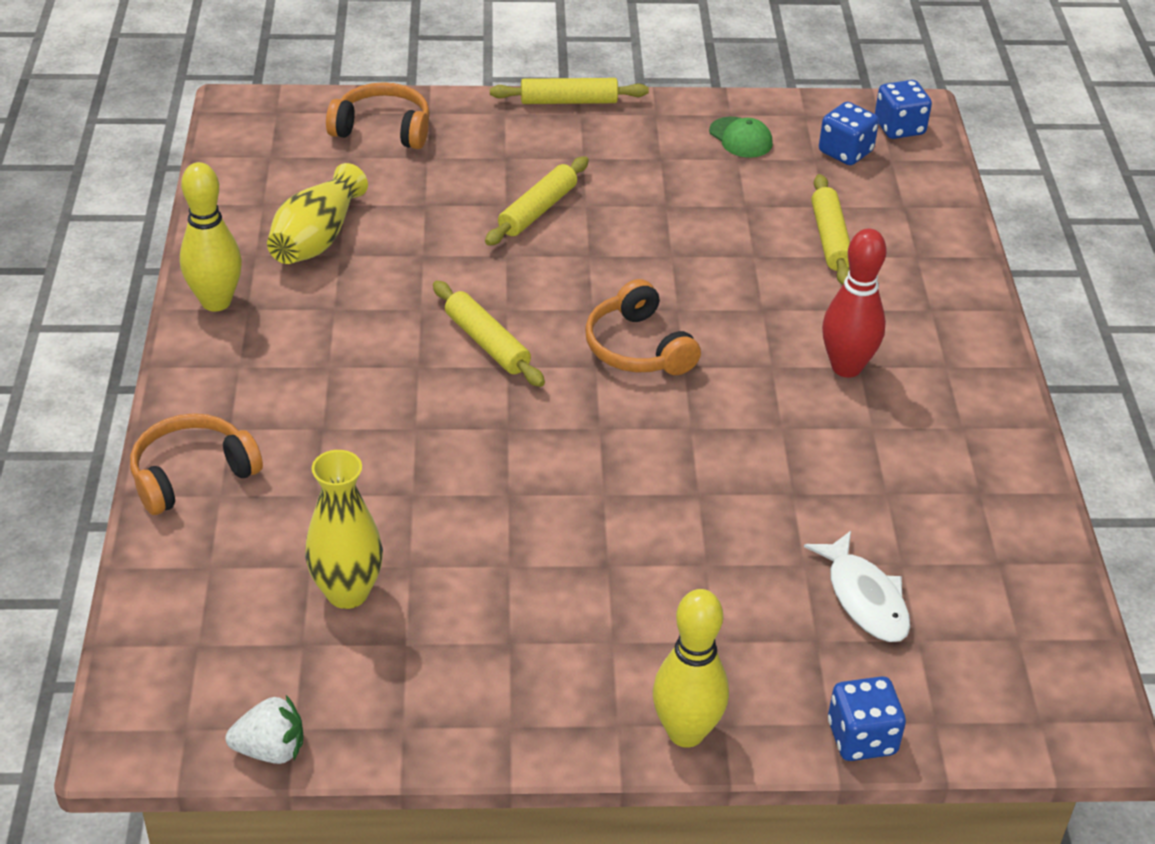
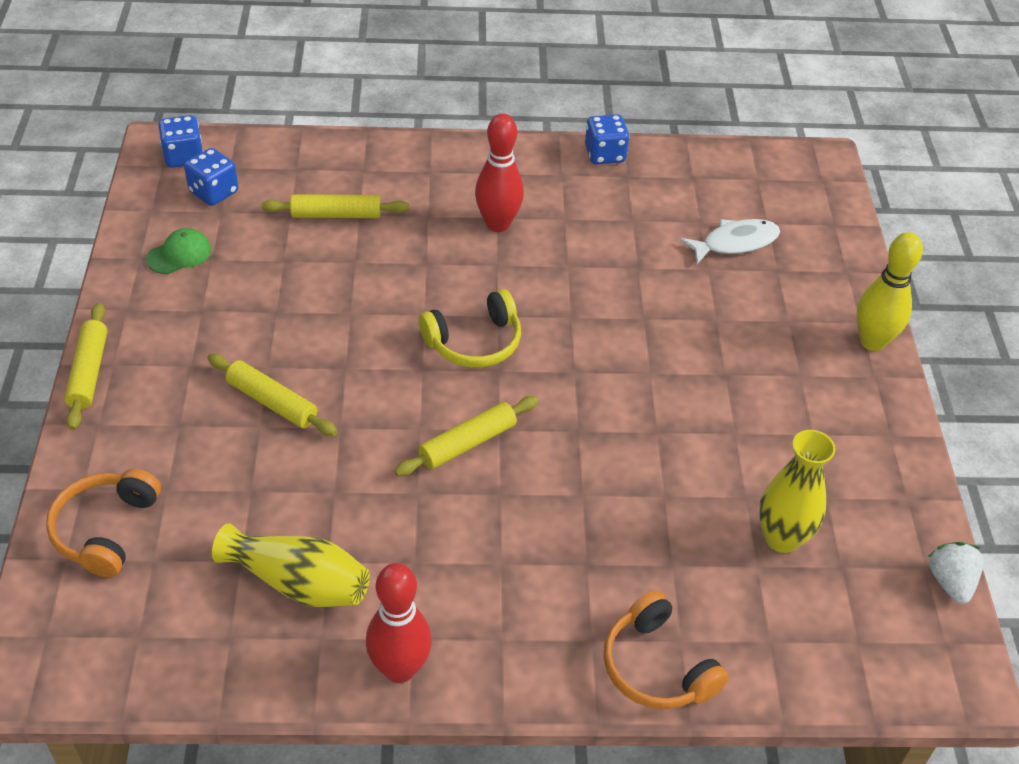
camera: 90 degrees left, 5 degrees up
yellow bowling pin [180,162,242,311] -> red bowling pin [366,563,432,683]
orange headphones [585,279,701,375] -> yellow headphones [419,289,521,368]
blue dice [828,676,906,761] -> blue dice moved to [585,114,629,165]

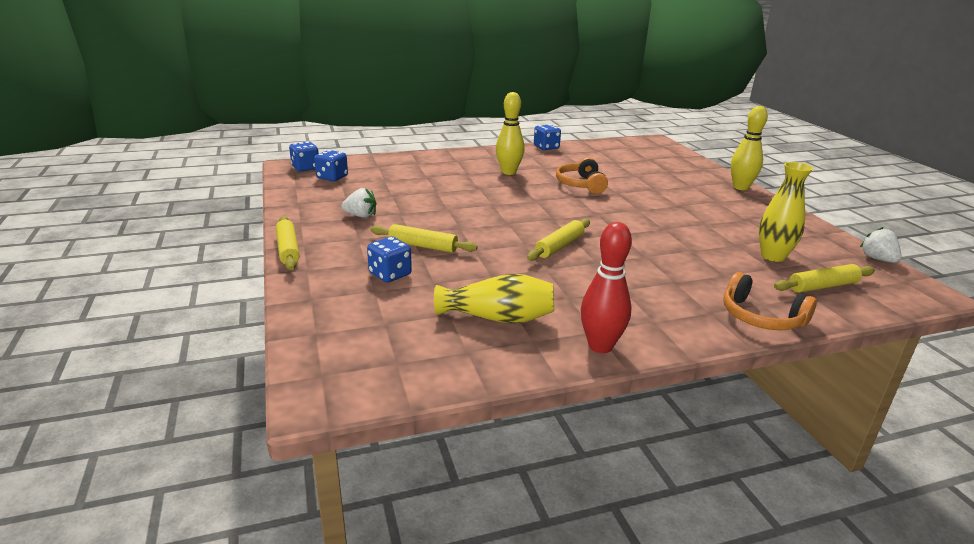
camera: 15 degrees left, 20 degrees down
orange headphones [46,469,161,578] -> orange headphones moved to [556,157,608,194]
green cap [146,228,211,274] -> none
yellow rolling pin [262,194,409,218] -> yellow rolling pin moved to [774,264,875,293]
yellow headphones [419,289,521,368] -> none
red bowling pin [475,113,524,232] -> yellow bowling pin [496,92,525,175]
white fish [680,219,780,264] -> none
none -> white strawberry [342,188,376,218]
none -> blue dice [367,237,412,283]

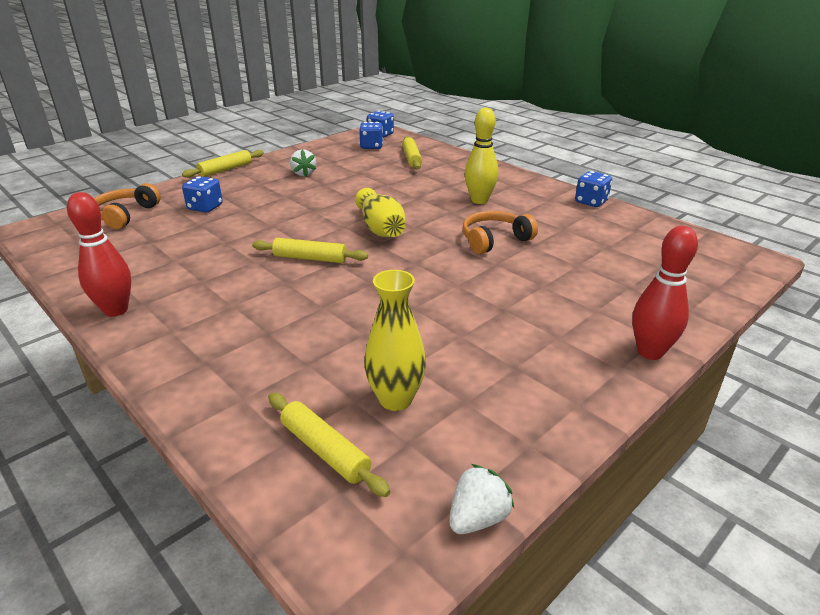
camera: 65 degrees right, 5 degrees up
yellow rolling pin [371,224,478,253] -> yellow rolling pin moved to [402,136,422,170]
yellow vase [434,274,554,324] -> yellow vase moved to [355,188,405,237]
orange headphones [724,272,817,330] -> orange headphones moved to [94,183,161,229]
yellow bowling pin [731,106,768,190] -> red bowling pin [632,226,698,360]

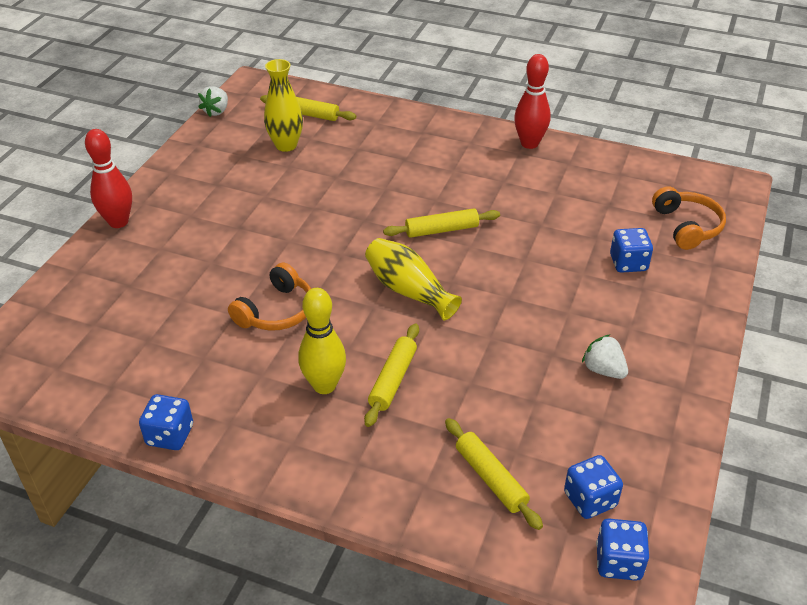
camera: 155 degrees right, 10 degrees up
yellow rolling pin [182,150,264,178] -> yellow rolling pin moved to [364,324,419,427]

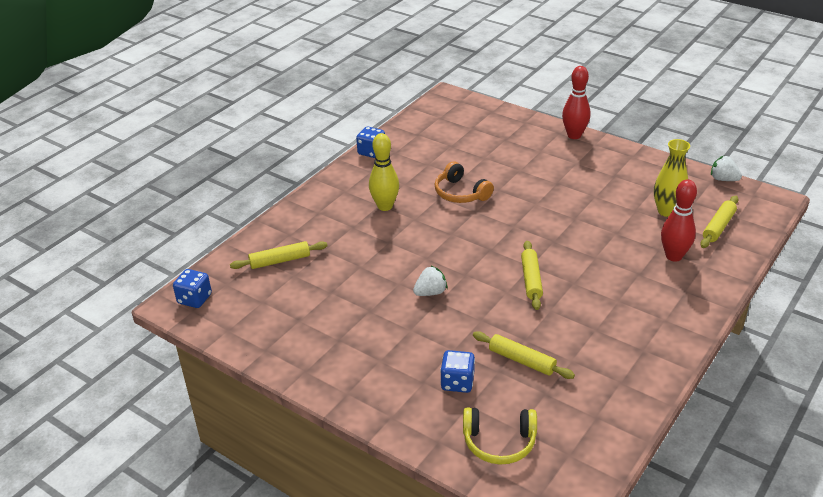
camera: 105 degrees right, 5 degrees down
yellow rolling pin [364,324,419,427] -> yellow rolling pin moved to [473,331,575,379]
yellow vase [365,238,462,320] -> none
red bowling pin [514,54,551,149] -> red bowling pin moved to [661,179,697,262]
blue dice [564,455,623,519] -> none
white strawberry [582,334,628,379] -> white strawberry moved to [413,266,448,296]
orange headphones [652,186,726,250] -> yellow headphones [463,407,537,465]

